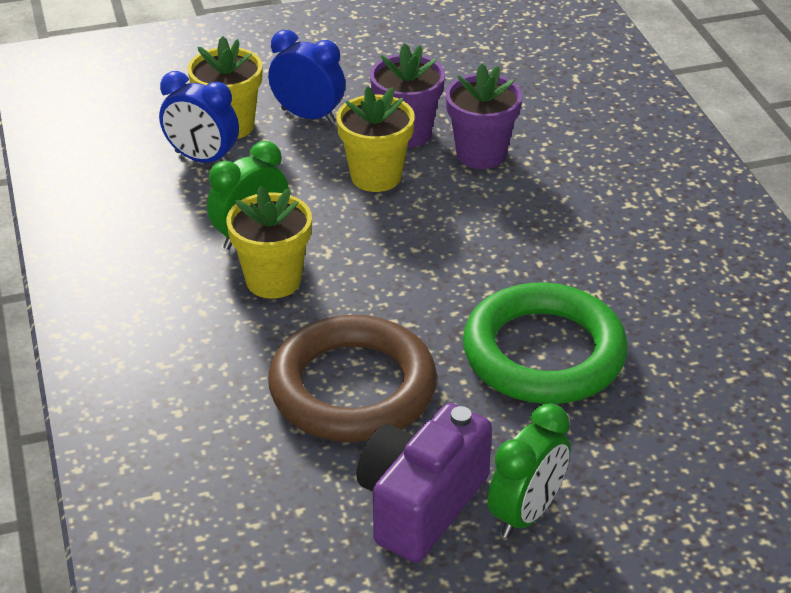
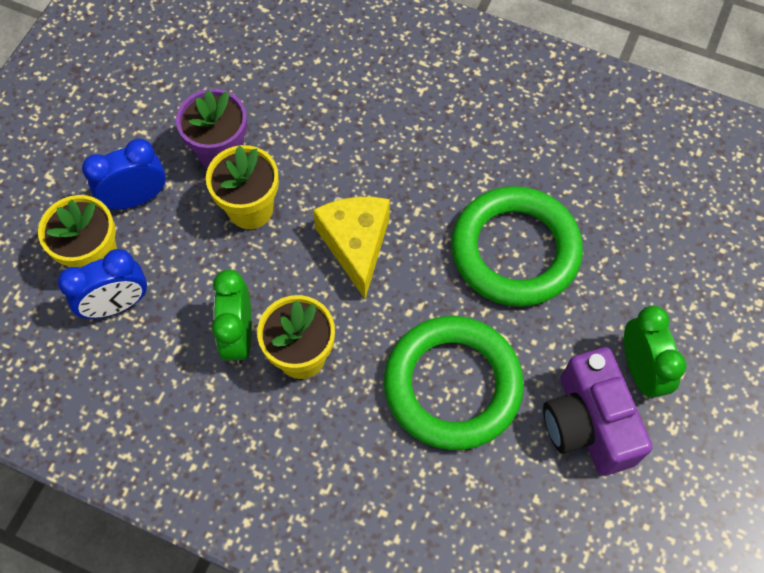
camera: 50 degrees left, 25 degrees up
brown ring [268,315,437,442] -> green ring [384,316,524,450]
purple flower pot [445,64,522,169] -> none
none -> yellow cheese [313,197,390,299]

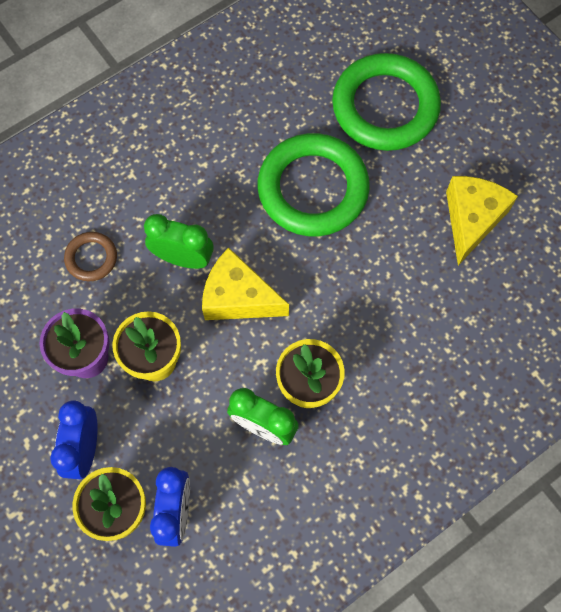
camera: 60 degrees left, 5 degrees up
green ring [384,316,524,450] -> green ring moved to [332,53,441,151]
purple camera [543,347,652,476] -> yellow cheese [446,176,518,265]
green clock [624,306,687,399] -> green clock moved to [144,214,214,269]
none -> brown ring [64,232,117,281]

